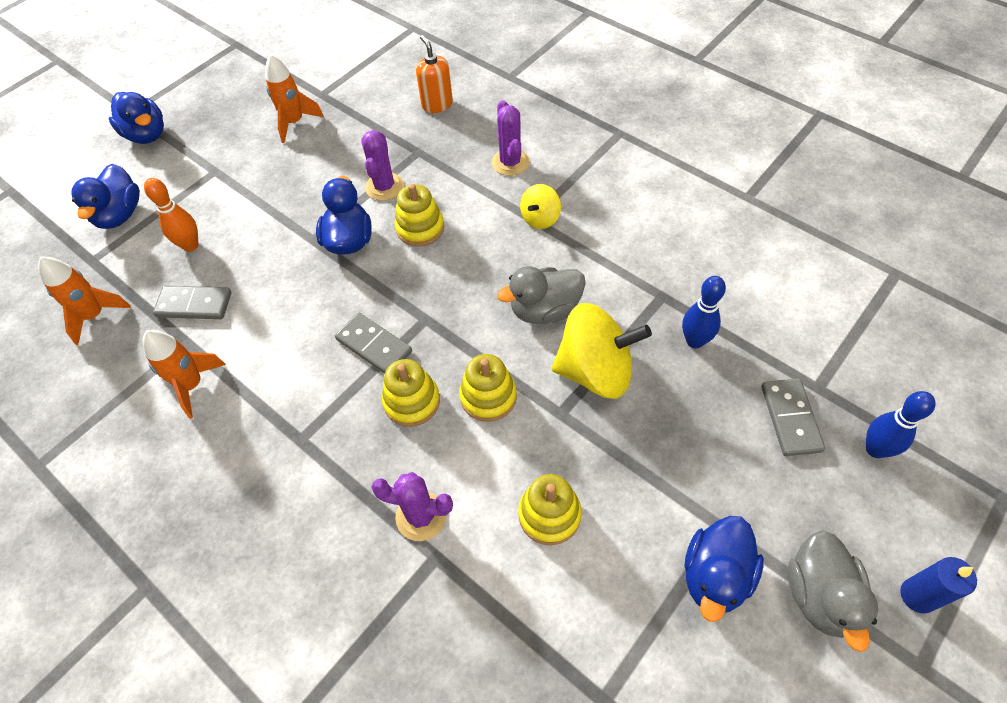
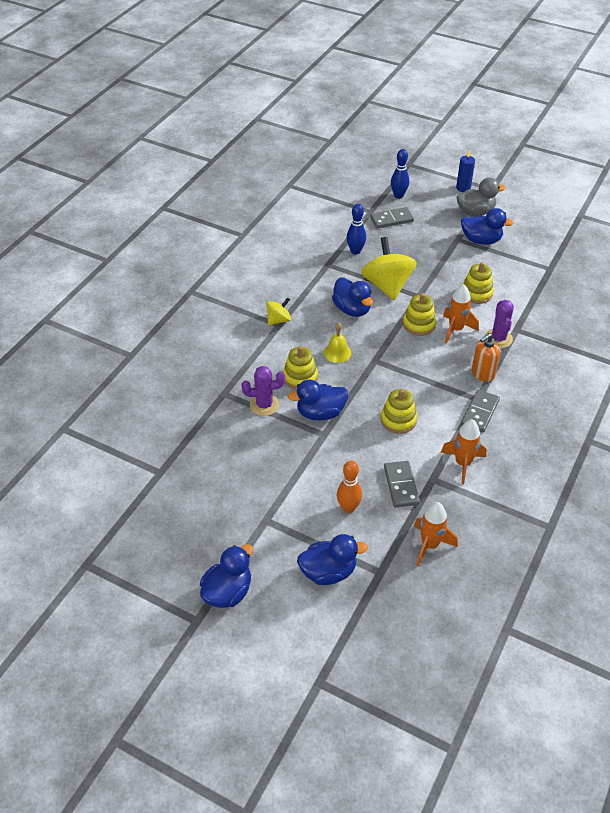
camera: 105 degrees left, 10 degrees down
orange rocket [265,55,324,143] -> orange rocket moved to [443,284,479,344]
grey domino [335,313,412,374] -> grey domino moved to [461,390,500,432]
yellow stacking toy [382,359,440,427] -> yellow stacking toy moved to [381,389,417,434]
orange soap dispenser [416,35,453,113] -> orange soap dispenser moved to [471,333,500,382]
purple cactus [492,100,529,176] -> none
grey duck [497,266,586,324] -> blue duck [332,278,373,317]
yellow spinning top [520,184,561,229] -> yellow spinning top turned 60 degrees counterclockwise [267,297,291,325]
none -> yellow bell [324,322,352,363]

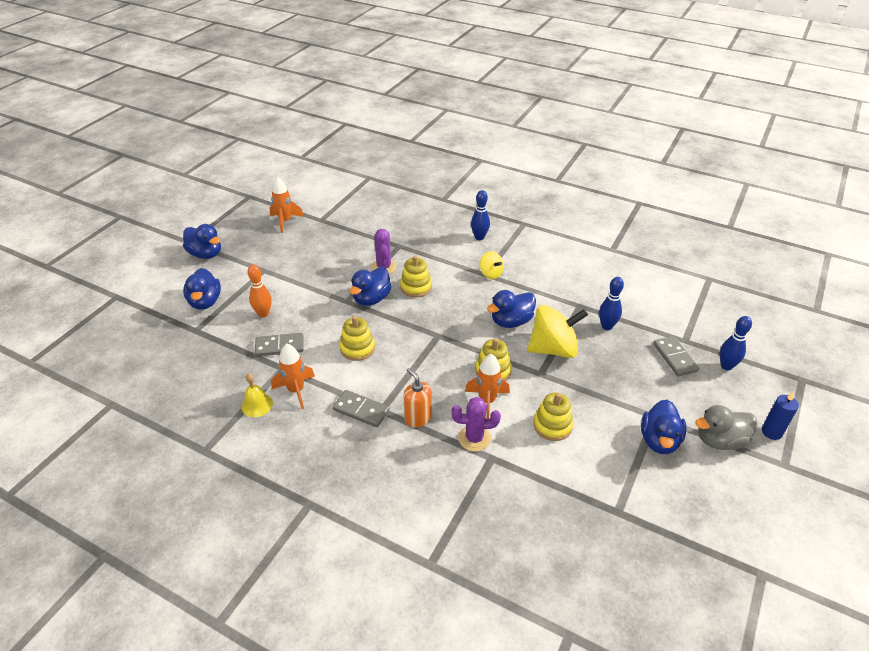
camera: 90 degrees right, 5 degrees down
blue duck [288,380,348,421] -> blue duck turned 135 degrees counterclockwise [350,267,392,306]
yellow bell [324,322,352,363] -> yellow bell moved to [241,374,273,417]
orange rocket [414,502,458,566] -> orange rocket moved to [270,177,304,233]
grey duck [456,178,506,216] -> grey duck turned 90 degrees clockwise [695,405,758,450]
none -> blue bowling pin [471,190,490,240]

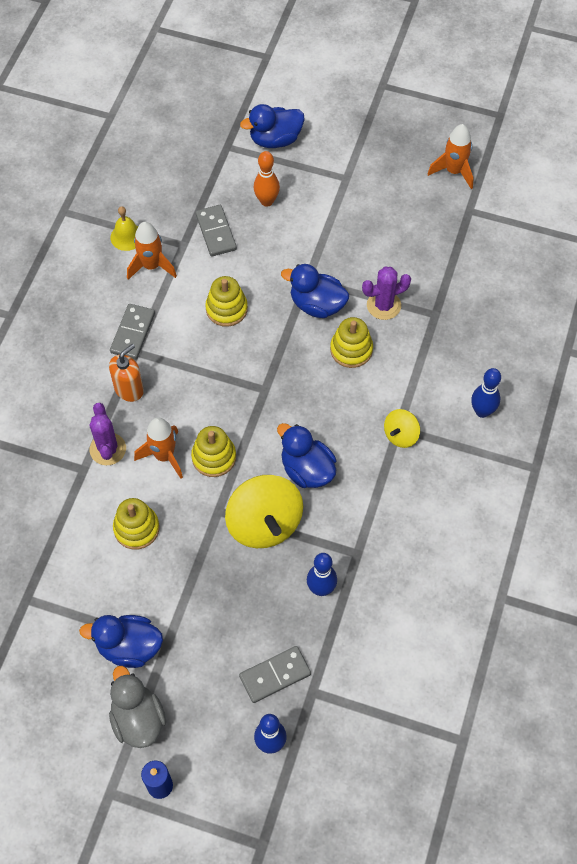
camera: 80 degrees right, 20 degrees up
blue duck [183,224,221,259] -> none

